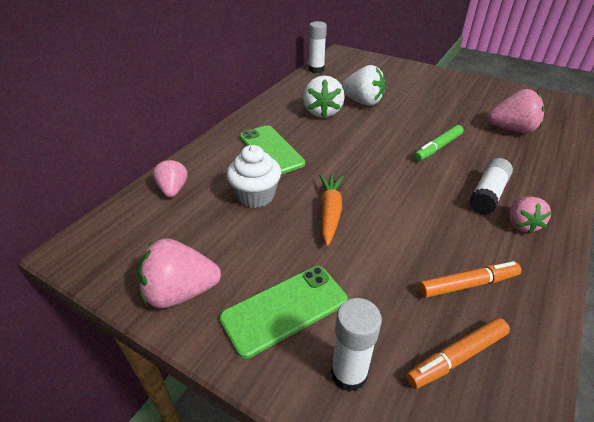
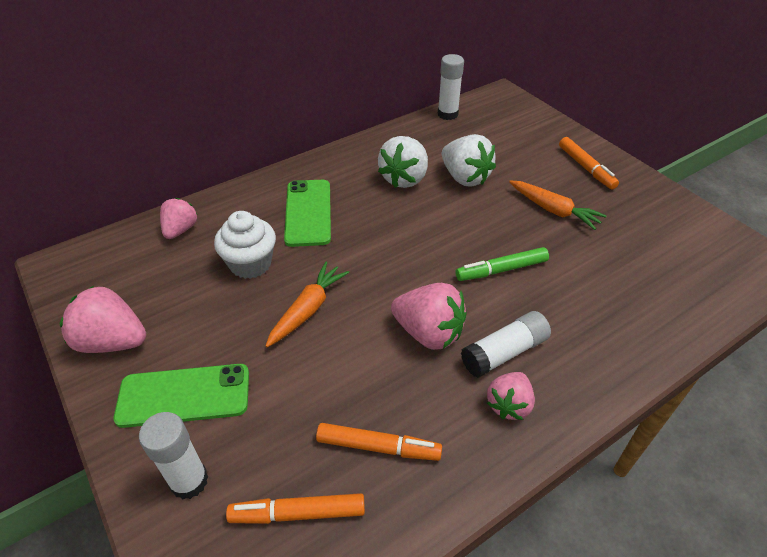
camera: 25 degrees right, 5 degrees up
pink strawberry [488,89,545,133] -> pink strawberry moved to [391,283,467,350]
none -> orange carrot [509,180,607,230]
none -> orange marker [559,137,619,189]

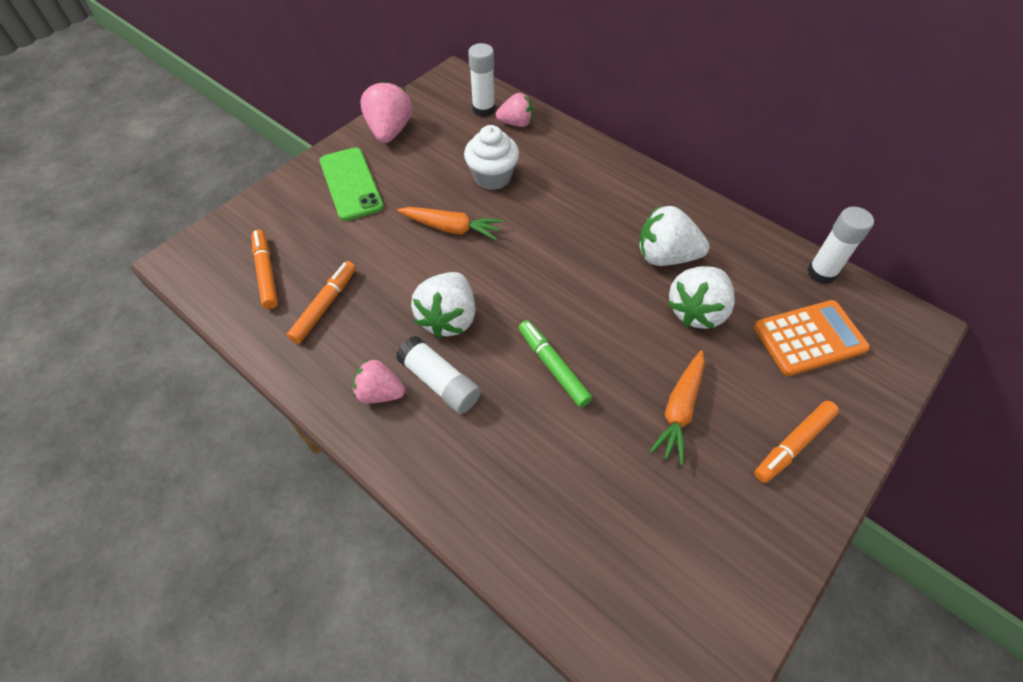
camera: 75 degrees right, 10 degrees up
white glue stick [139,412,208,499] -> white glue stick moved to [468,43,495,117]
green phone [284,180,331,247] -> none
orange marker [316,423,442,461] -> orange marker turned 150 degrees counterclockwise [287,261,356,344]
pink strawberry [391,283,467,350] -> white strawberry [411,272,476,338]
none -> orange calculator [754,300,870,376]

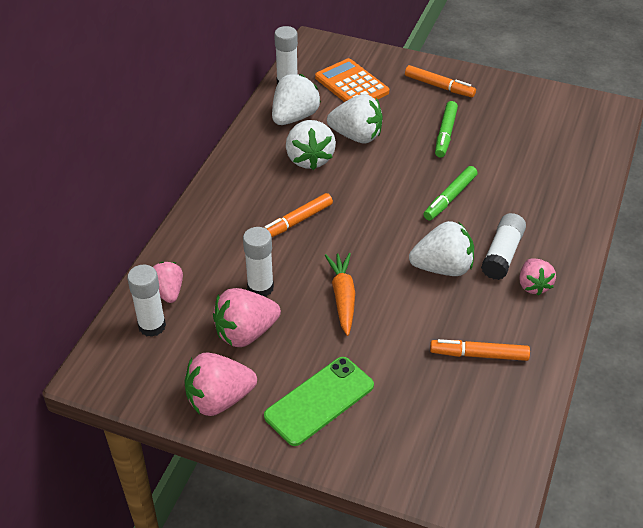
camera: 110 degrees left, 10 degrees down
orange marker [252,230,278,309] -> orange marker moved to [264,193,333,237]
white cupcake [464,125,519,190] -> white glue stick [243,227,274,297]
orange carrot [649,350,705,465] -> green marker [435,101,458,158]
none -> pink strawberry [213,288,281,347]
none -> white strawberry [272,74,321,125]

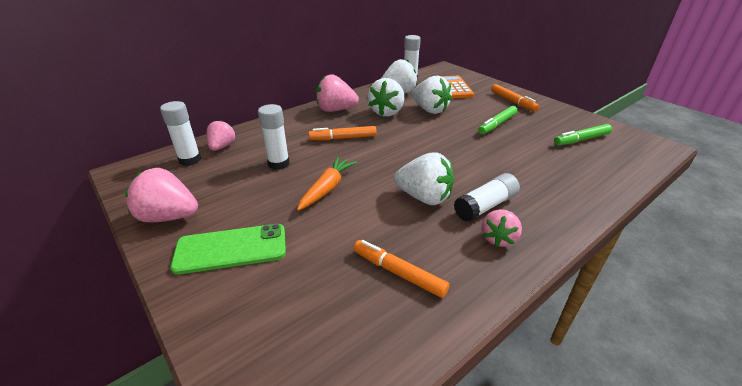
camera: 30 degrees right, 10 degrees down
pink strawberry [213,288,281,347] -> pink strawberry moved to [316,74,359,112]
green marker [424,166,478,221] -> green marker moved to [554,124,612,146]

